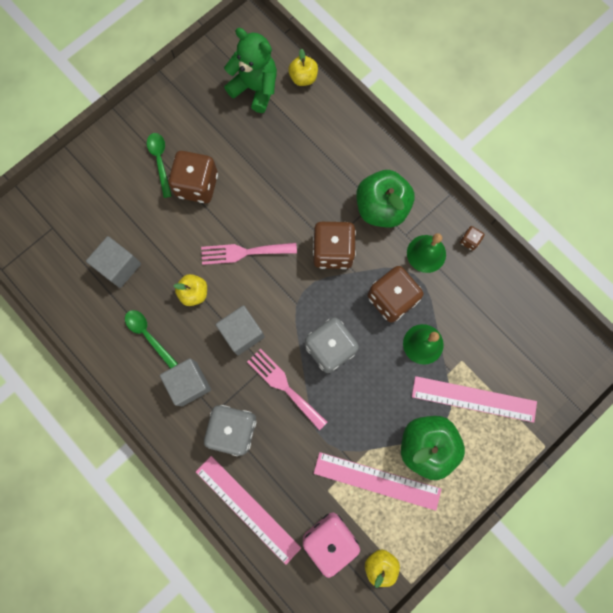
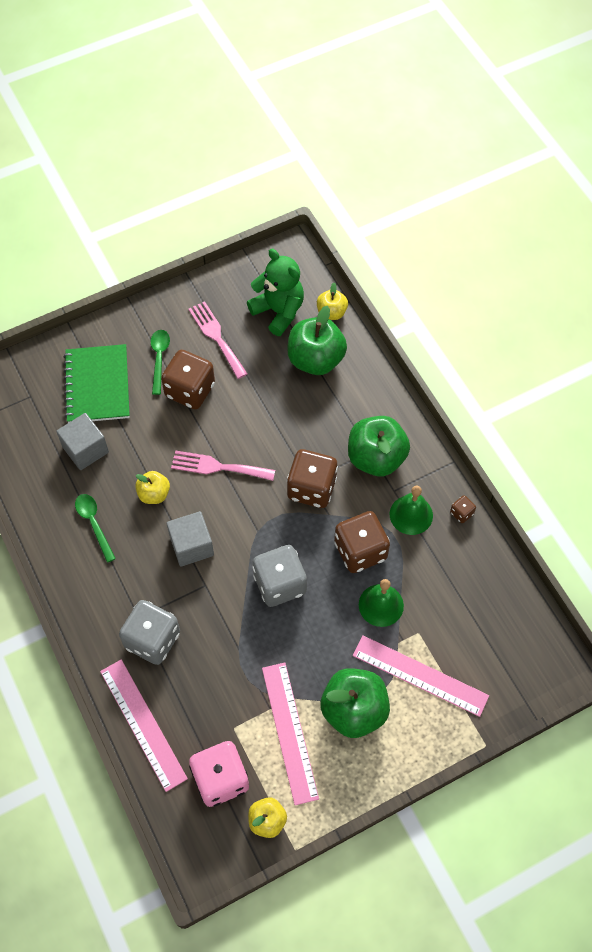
camera: 15 degrees right, 15 degrees down
grey cube [160,358,211,406] -> none
pink fork [247,349,327,431] -> pink fork moved to [188,301,247,379]
pink ruler [314,452,441,511] -> pink ruler turned 45 degrees clockwise [262,662,319,805]
none -> green notebook [64,344,130,423]
none -> green apple [287,306,347,375]

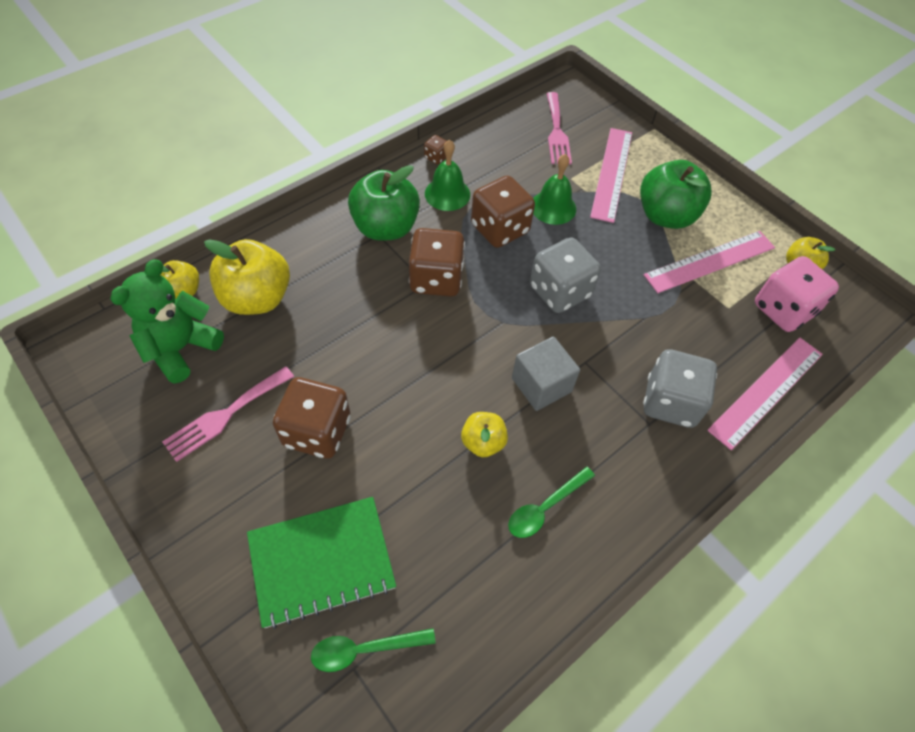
camera: 105 degrees left, 5 degrees down
grey cube [56,413,109,470] -> none
green spoon [151,330,170,395] -> green spoon moved to [311,628,436,672]
pink fork [171,451,275,481] -> pink fork moved to [547,92,572,164]
green apple [287,306,347,375] -> yellow apple [204,239,290,315]

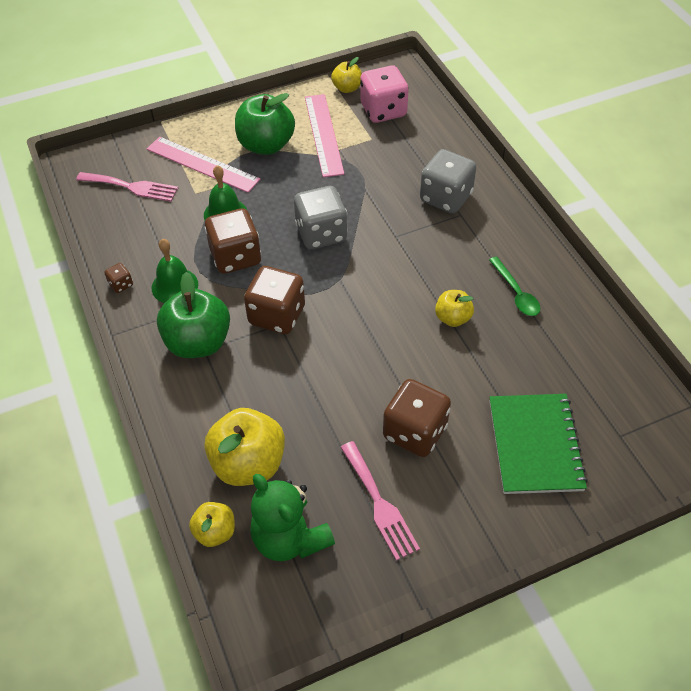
camera: 70 degrees left, 5 degrees down
green spoon [311,628,436,672] -> none
grey cube [512,336,580,411] -> none
pink ruler [707,337,823,450] -> none

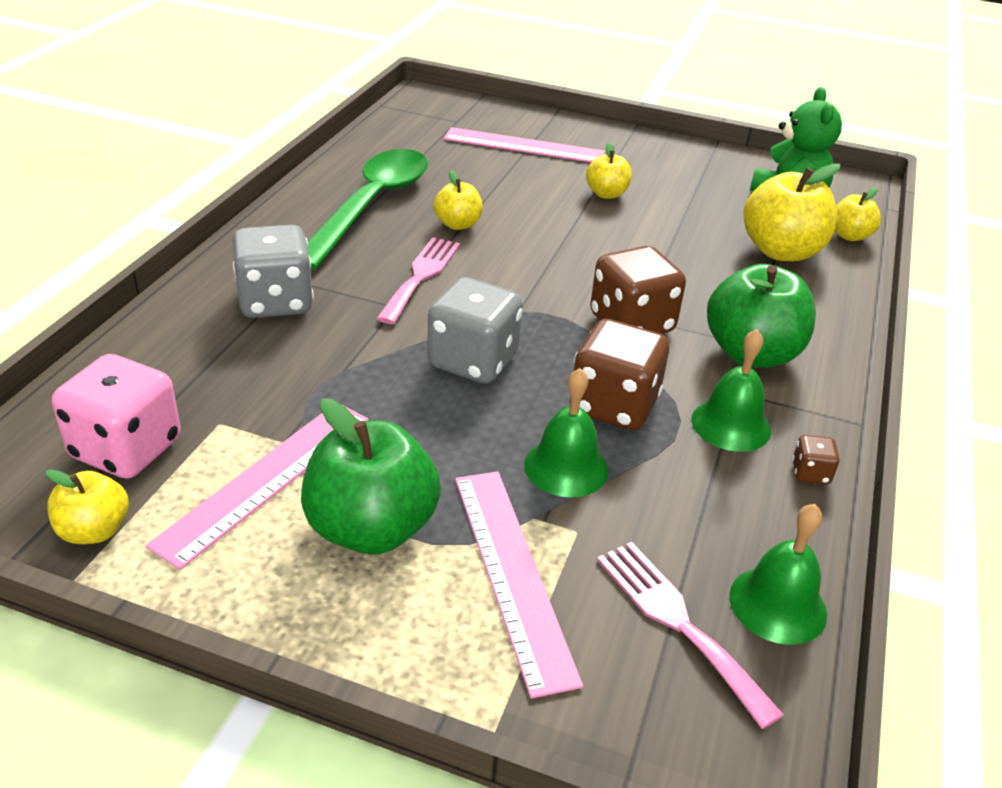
camera: 140 degrees left, 15 degrees down
pink fork [340,441,420,561] -> pink fork moved to [376,237,460,324]
brown dice [383,379,451,457] -> yellow apple [586,142,632,199]
green spoon [489,257,540,316] -> green spoon [308,149,428,269], size x2.15
green notebook [490,394,588,494] -> pink ruler [444,127,605,163]
none -> green bell [729,504,827,645]

